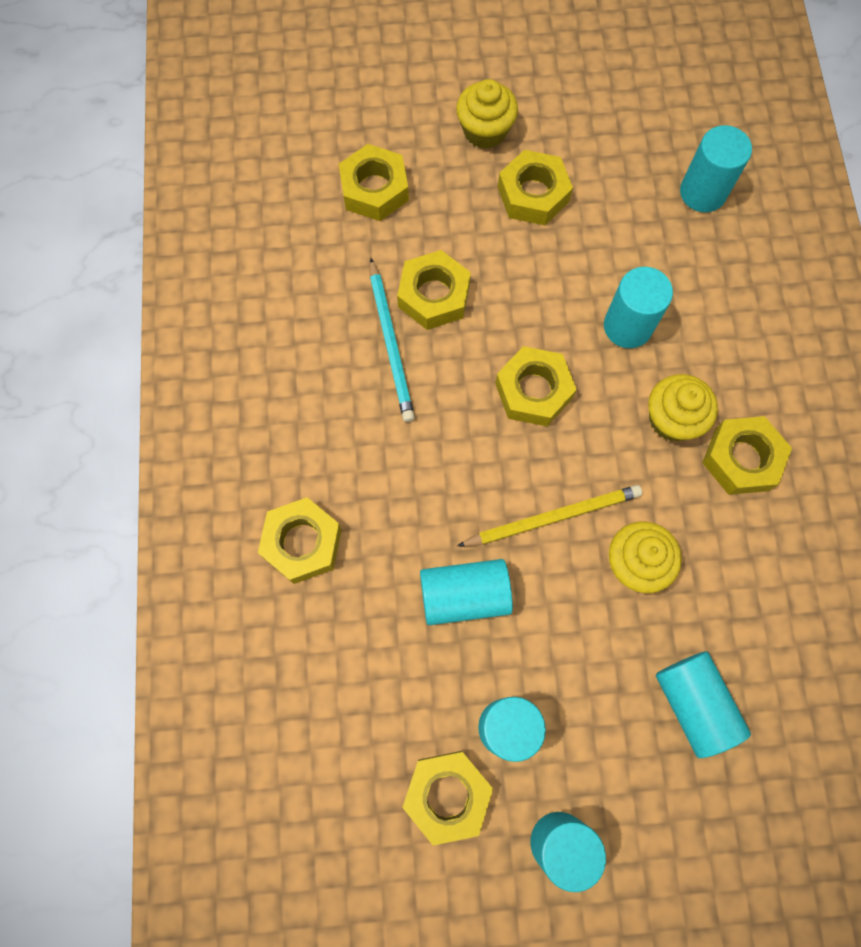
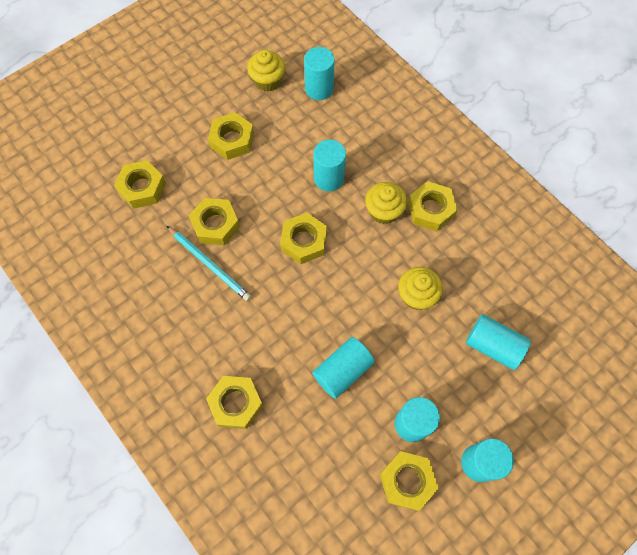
camera: 35 degrees left, 5 degrees down
yellow cupcake [456,79,518,149] -> yellow cupcake moved to [247,50,285,92]
yellow pencil [457,485,642,546] -> none

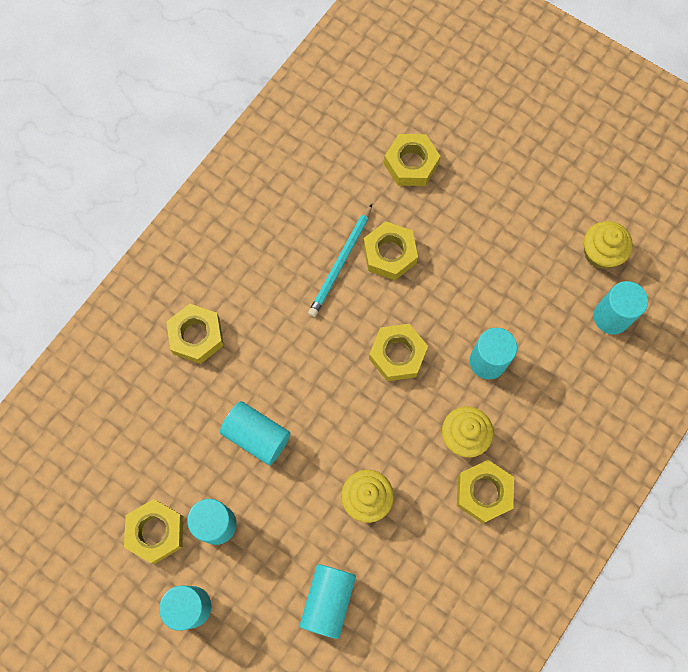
camera: 75 degrees right, 5 degrees up
yellow nut [208,112,254,160] -> none

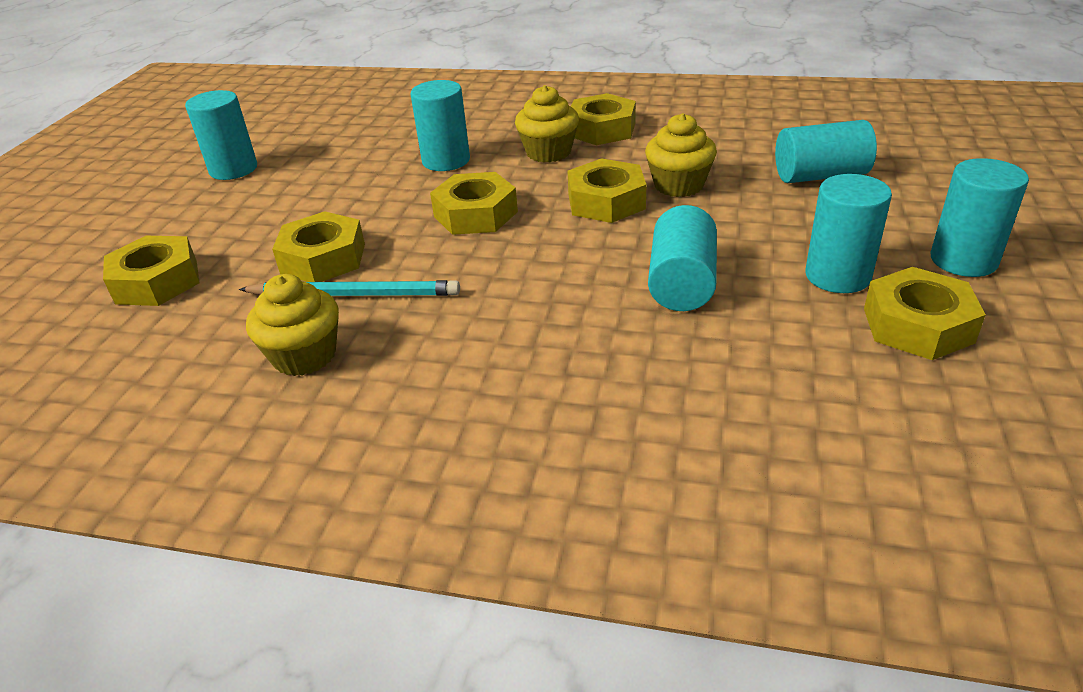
camera: 110 degrees left, 35 degrees down
yellow nut [166,304,224,364] -> yellow nut moved to [567,158,646,223]
yellow cupcake [584,221,633,269] -> yellow cupcake moved to [246,274,339,376]
turquoise cylinder [593,281,648,335] -> turquoise cylinder moved to [185,90,257,180]

